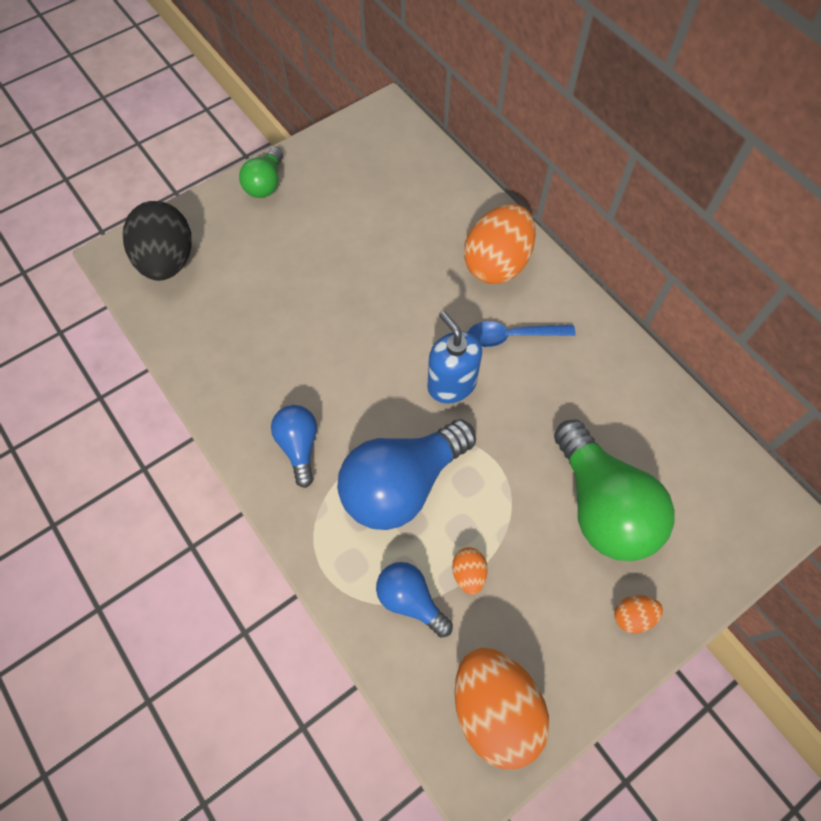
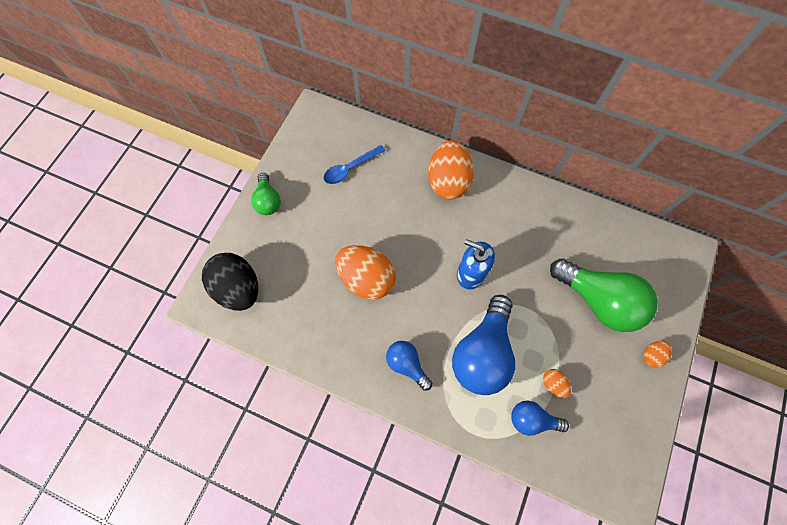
camera: 30 degrees left, 5 degrees up
orange egg [454,648,549,769] -> orange egg moved to [335,245,396,300]
blue spoon [468,321,576,347] -> blue spoon moved to [324,145,386,184]

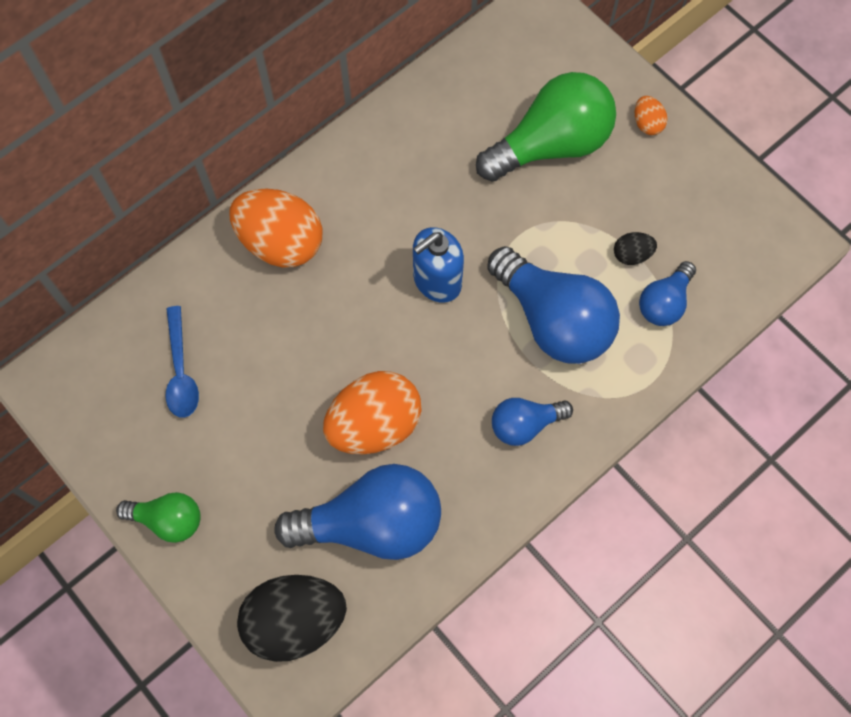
camera: 65 degrees left, 0 degrees up
orange egg [543,369,571,398] -> black egg [614,232,657,265]
none -> blue light bulb [274,464,441,560]

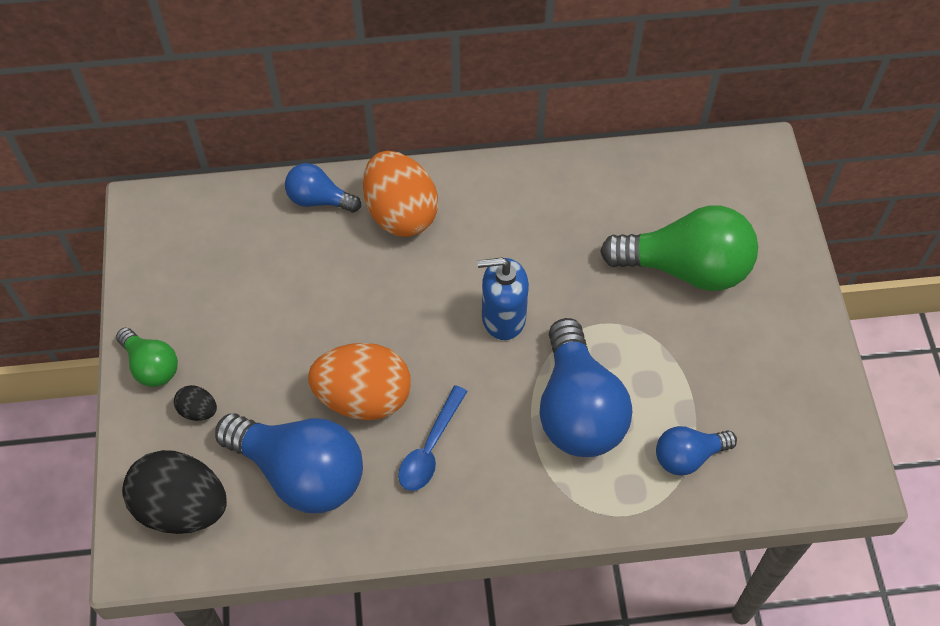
camera: 35 degrees right, 10 degrees down
blue spoon [166,306,199,418] -> blue spoon moved to [398,385,467,491]
blue light bulb [492,398,573,446] -> blue light bulb moved to [285,163,361,212]
black egg [614,232,657,265] -> black egg moved to [174,385,217,421]
orange egg [635,96,667,135] -> none

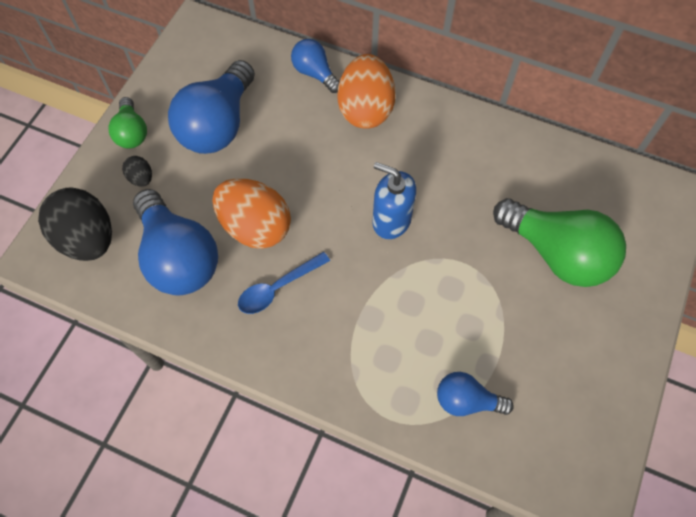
camera: 30 degrees right, 5 degrees up
blue light bulb [539,318,632,457] -> blue light bulb moved to [168,60,255,154]

